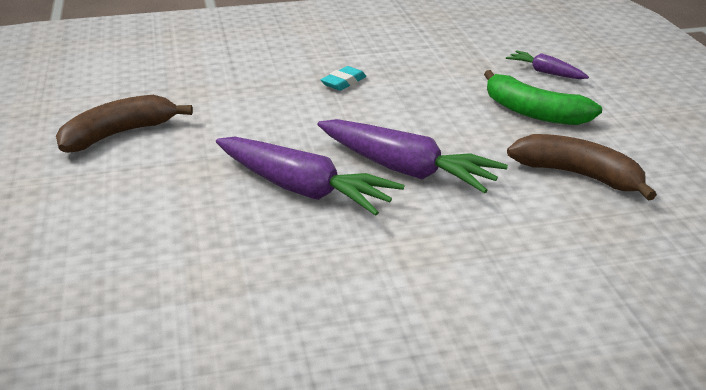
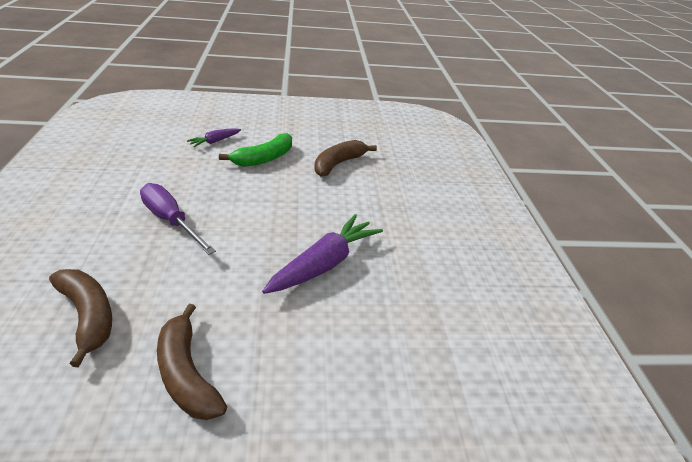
camera: 85 degrees left, 5 degrees up
purple carrot [317,119,508,193] -> none
turquoise eraser [321,66,366,91] -> purple screwdriver [140,183,216,255]
none -> brown banana [49,269,112,368]

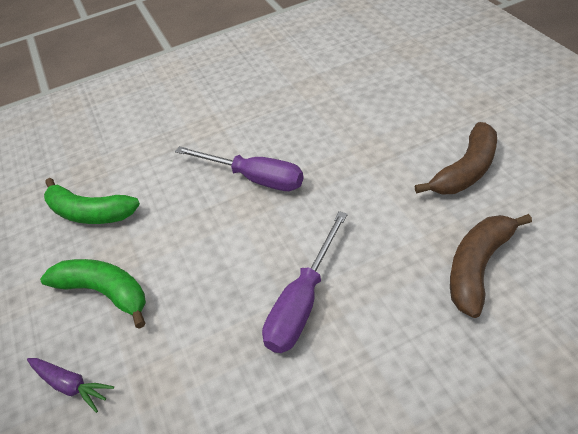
camera: 100 degrees left, 10 degrees up
purple carrot [262,214,383,294] -> none
brown banana [314,140,377,177] -> green banana [44,178,140,224]
none -> purple screwdriver [175,146,304,191]

